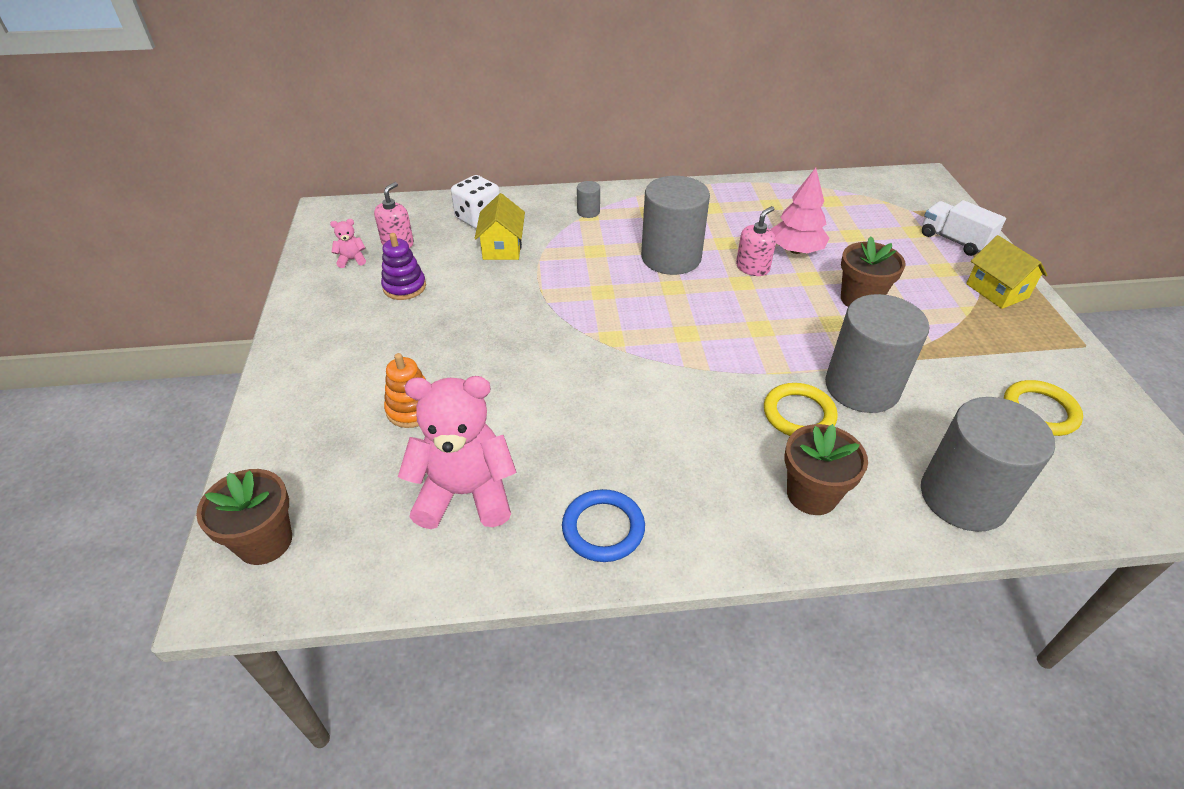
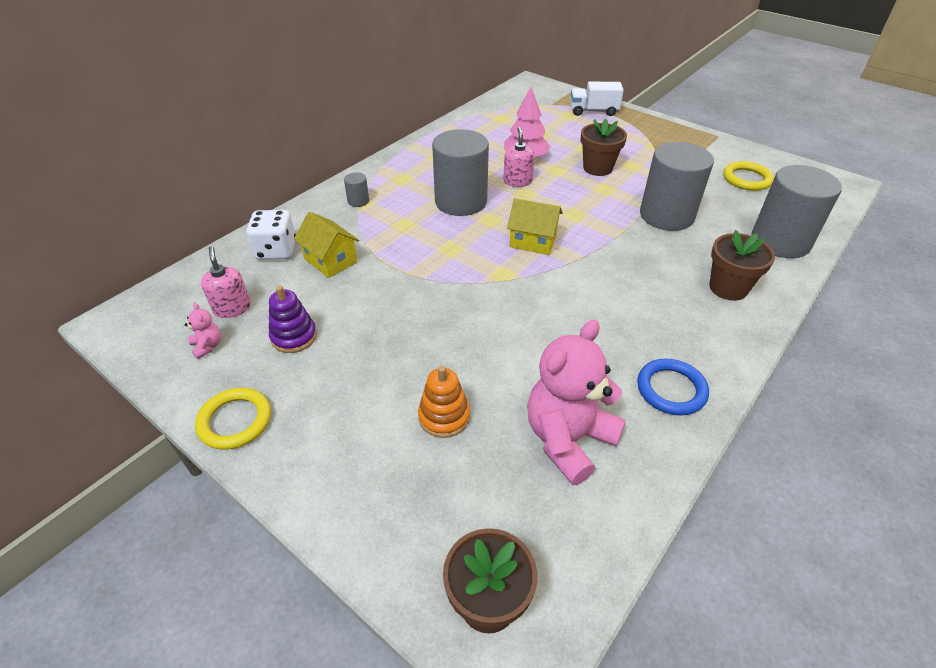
camera: 45 degrees left, 0 degrees up
pink teddy bear [330,219,366,268] -> pink teddy bear turned 120 degrees clockwise [185,303,221,359]
yellow ring [764,383,838,436] -> yellow ring moved to [195,388,271,450]
yellow house [966,235,1047,309] -> yellow house moved to [507,198,563,255]

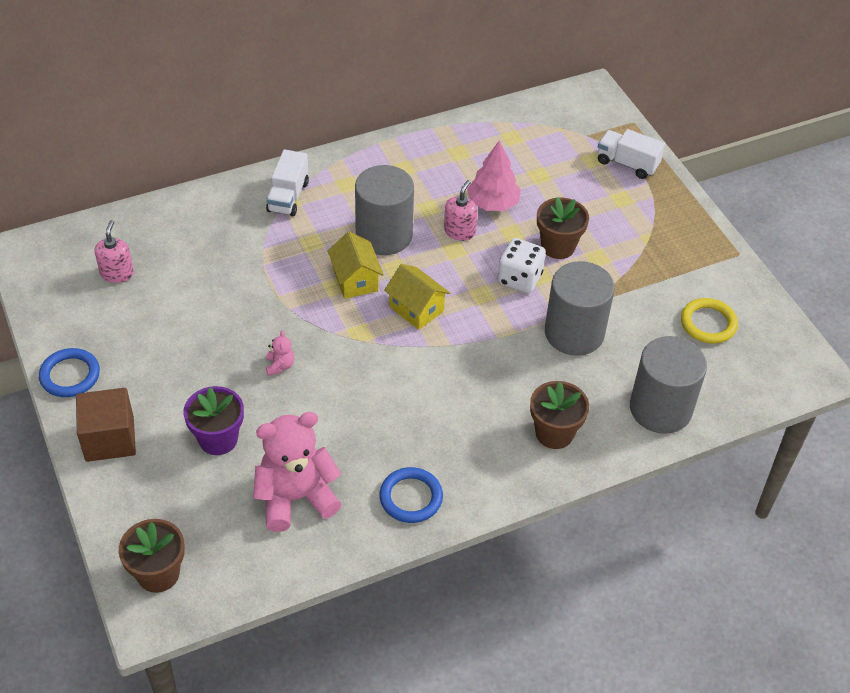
camera: 25 degrees right, 5 degrees up
pink teddy bear [185,303,221,359] -> pink teddy bear moved to [266,330,294,376]
yellow ring [195,388,271,450] -> blue ring [39,348,100,397]
white dice [246,210,296,260] -> white dice moved to [498,238,546,294]
purple stacking toy [269,286,317,353] -> none
yellow house [294,212,360,278] -> yellow house moved to [328,231,384,299]
grey cylinder [344,172,369,207] -> white truck [266,149,309,216]
orange stacking toy [418,366,470,438] -> purple flower pot [184,386,244,455]
none -> brown cube [76,388,136,462]

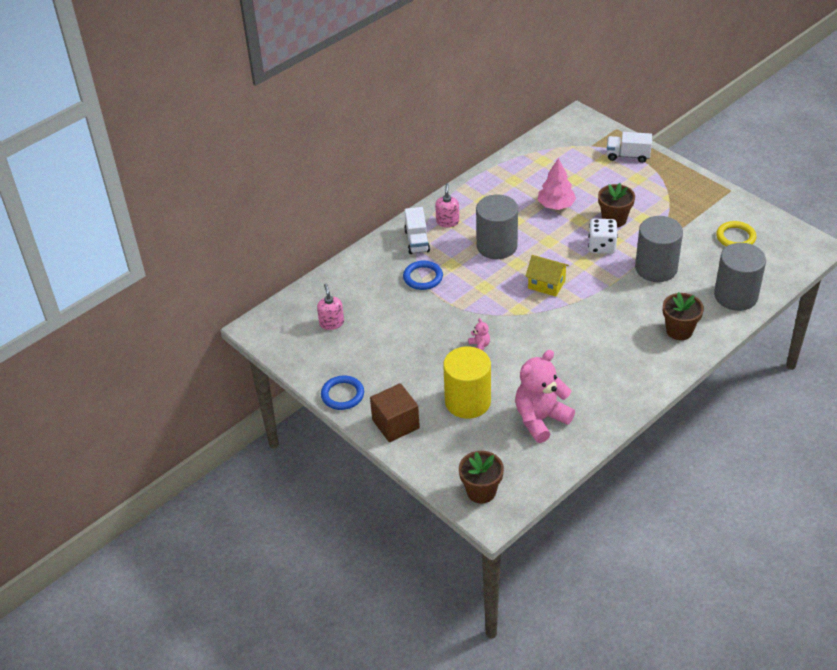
camera: 15 degrees left, 5 degrees down
purple flower pot [184,386,244,455] -> yellow cylinder [443,346,491,419]
yellow house [328,231,384,299] -> none
blue ring [379,467,443,523] -> blue ring moved to [403,261,443,290]
pink soap dispenser [444,180,478,241] -> pink soap dispenser moved to [435,183,459,227]

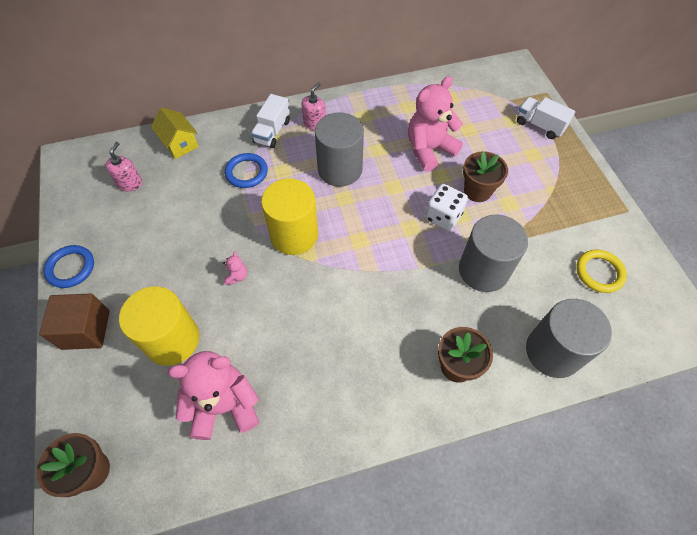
camera: 25 degrees right, 15 degrees up
yellow house [525,255,569,296] -> yellow house moved to [151,108,198,159]
pink tree [538,158,576,210] -> pink teddy bear [408,76,463,172]
none -> yellow cylinder [261,178,318,255]

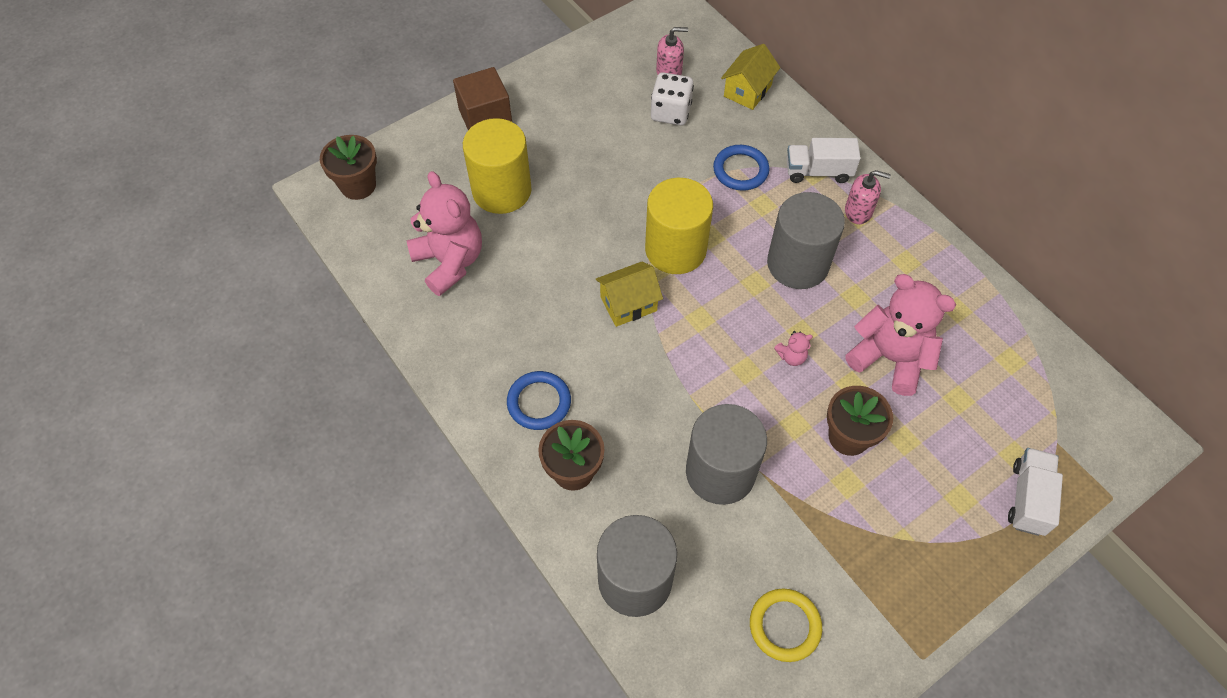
camera: 70 degrees right, 0 degrees up
blue ring [43,245,94,288] -> blue ring moved to [507,371,571,430]
pink teddy bear [223,251,247,285] -> pink teddy bear moved to [774,331,813,366]
white dice [425,184,468,231] -> white dice moved to [651,72,694,126]
none -> yellow house [596,261,663,327]

